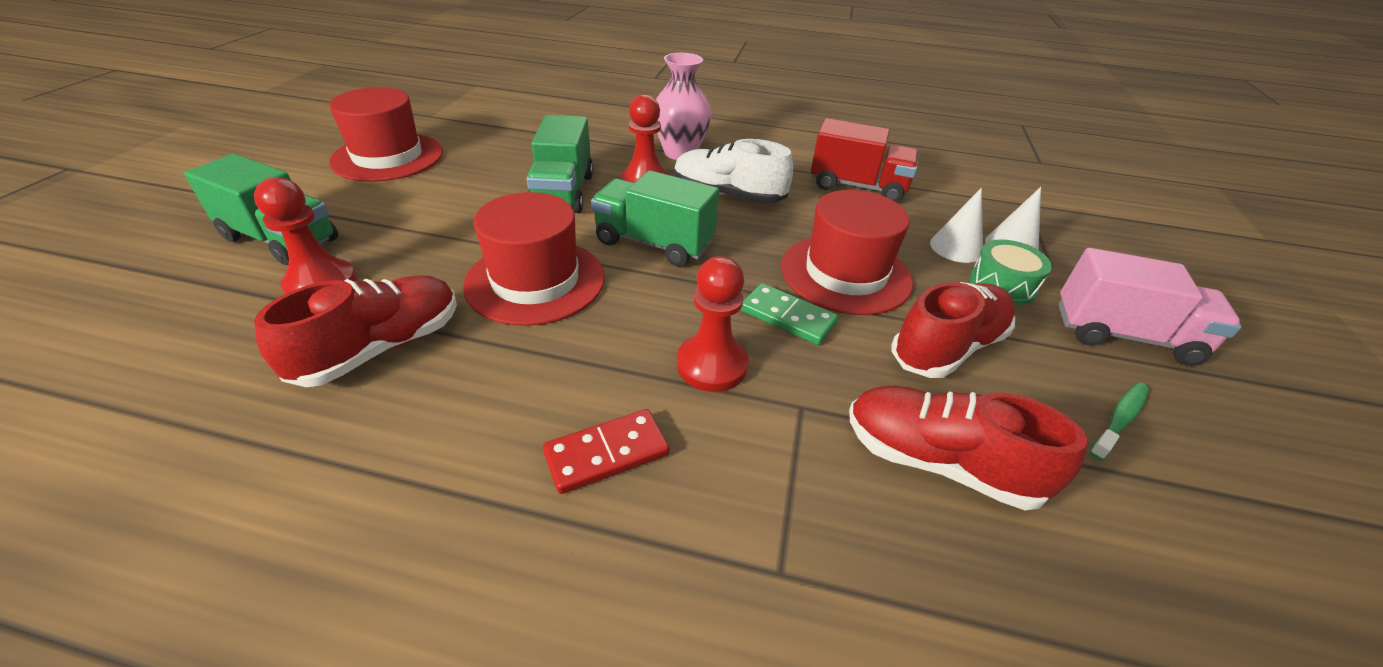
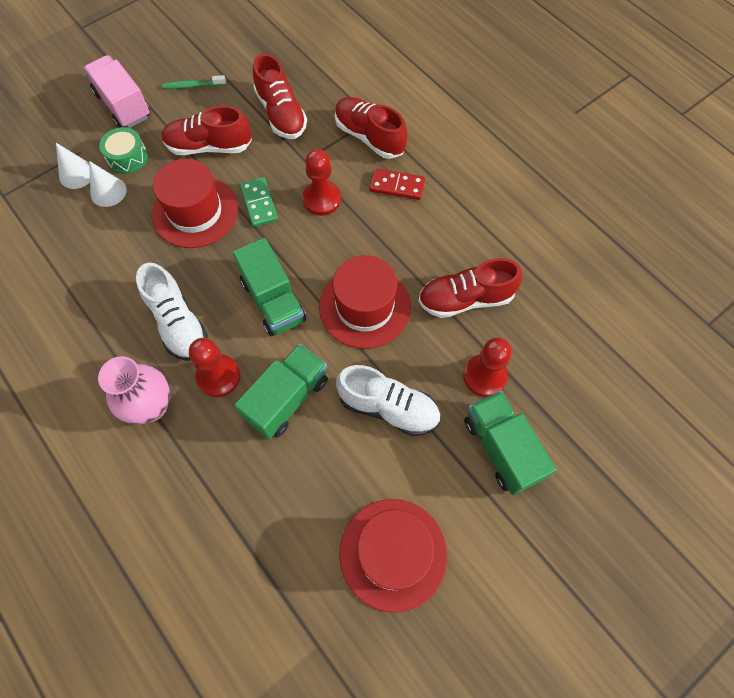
camera: 140 degrees left, 25 degrees up
red truck [811,118,919,202] -> none
none -> red shoe [335,97,407,159]
none -> white shoe [336,365,440,436]

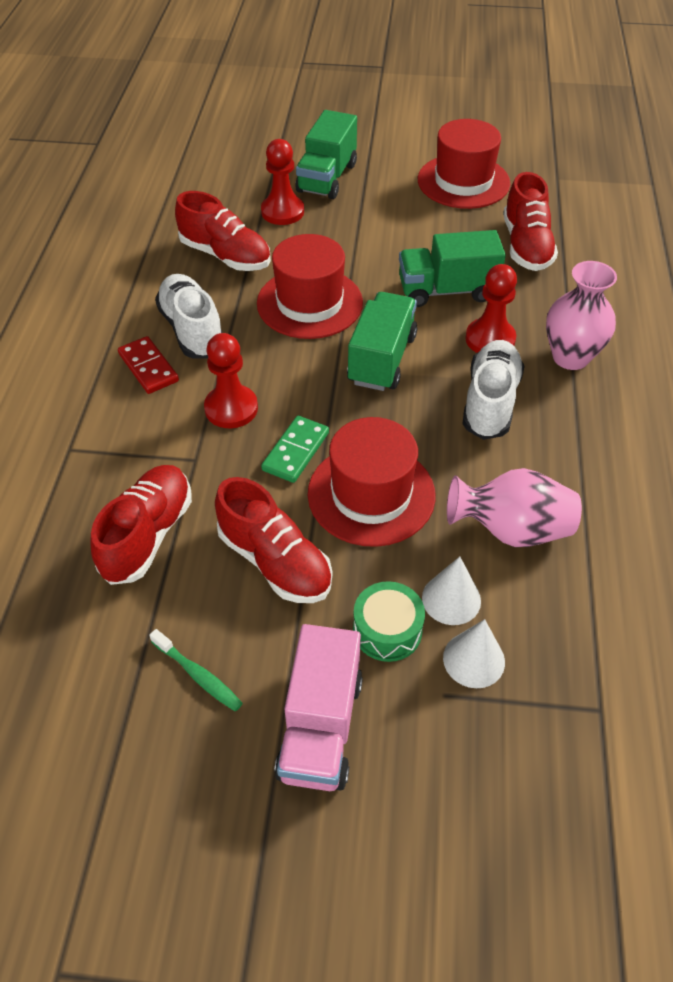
camera: 135 degrees left, 15 degrees down
red shoe [335,97,407,159] -> red shoe moved to [503,172,558,271]
white shoe [336,365,440,436] -> white shoe moved to [155,274,223,359]
none -> pink vase [447,468,582,547]

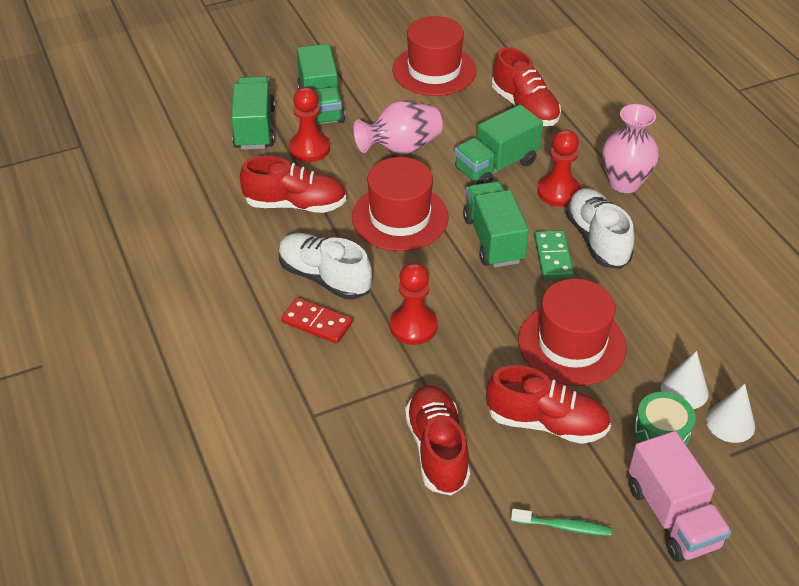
camera: 30 degrees left, 5 degrees down
green domino [261,416,329,483] -> green domino moved to [534,230,574,279]
pink vase [447,468,582,547] -> pink vase moved to [354,101,443,154]
none -> green truck [231,76,275,150]

